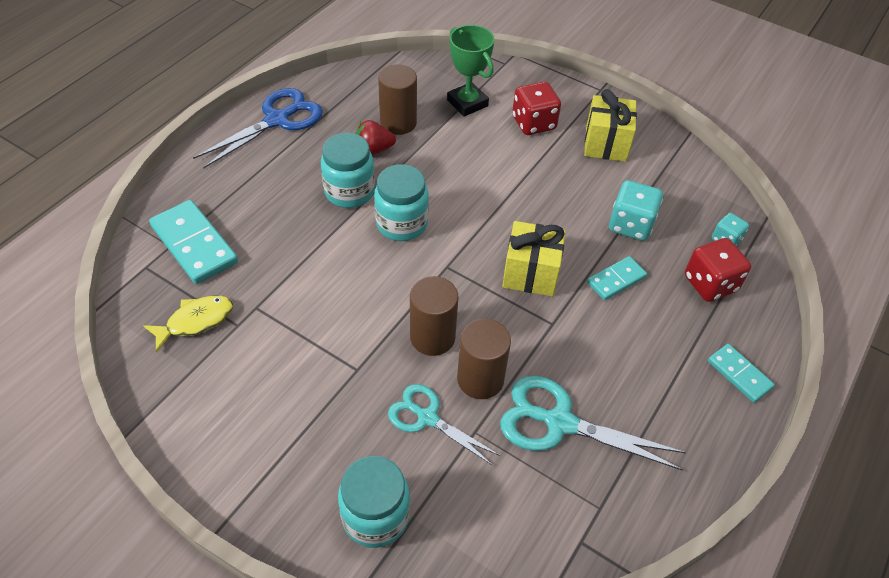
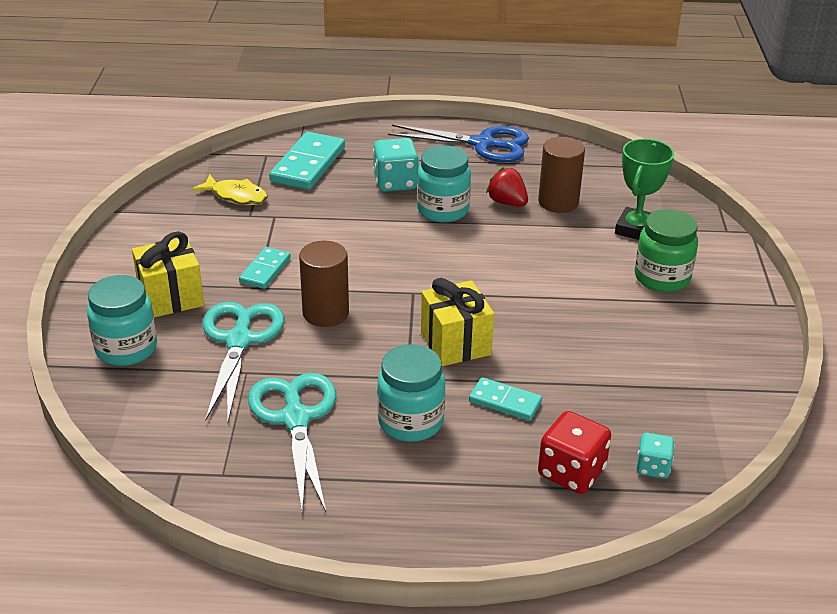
camera: 60 degrees right, 15 degrees down
turquoise jar [374,164,429,241] -> turquoise jar moved to [377,344,446,442]
turquoise scissors [388,384,500,466] -> turquoise scissors [203,302,284,421], size x1.53
brown cylinder [457,319,511,399] -> none
red dice [512,82,561,135] -> green jar [635,209,698,292]
yellow gift [584,89,637,162] -> yellow gift moved to [132,231,204,318]
turquoise dice [609,180,663,241] -> turquoise dice moved to [373,138,419,192]
turquoise domino [708,344,775,403] -> turquoise domino moved to [239,247,291,289]

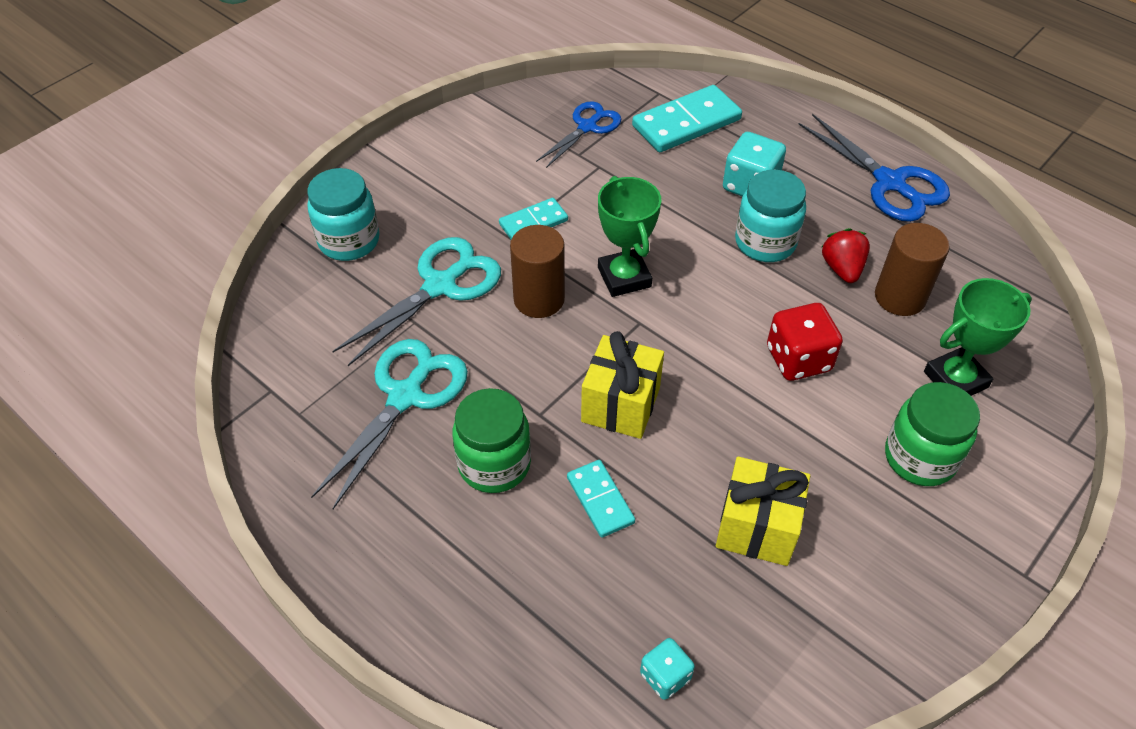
camera: 40 degrees right, 15 degrees up
yellow gift [132,231,204,318] -> yellow gift moved to [716,457,810,566]
yellow fish [192,174,268,205] -> blue scissors [536,101,621,168]
turquoise jar [377,344,446,442] -> green jar [452,388,531,493]
red dice [538,411,611,494] -> red dice moved to [767,303,843,381]
none -> green trophy [598,176,661,297]

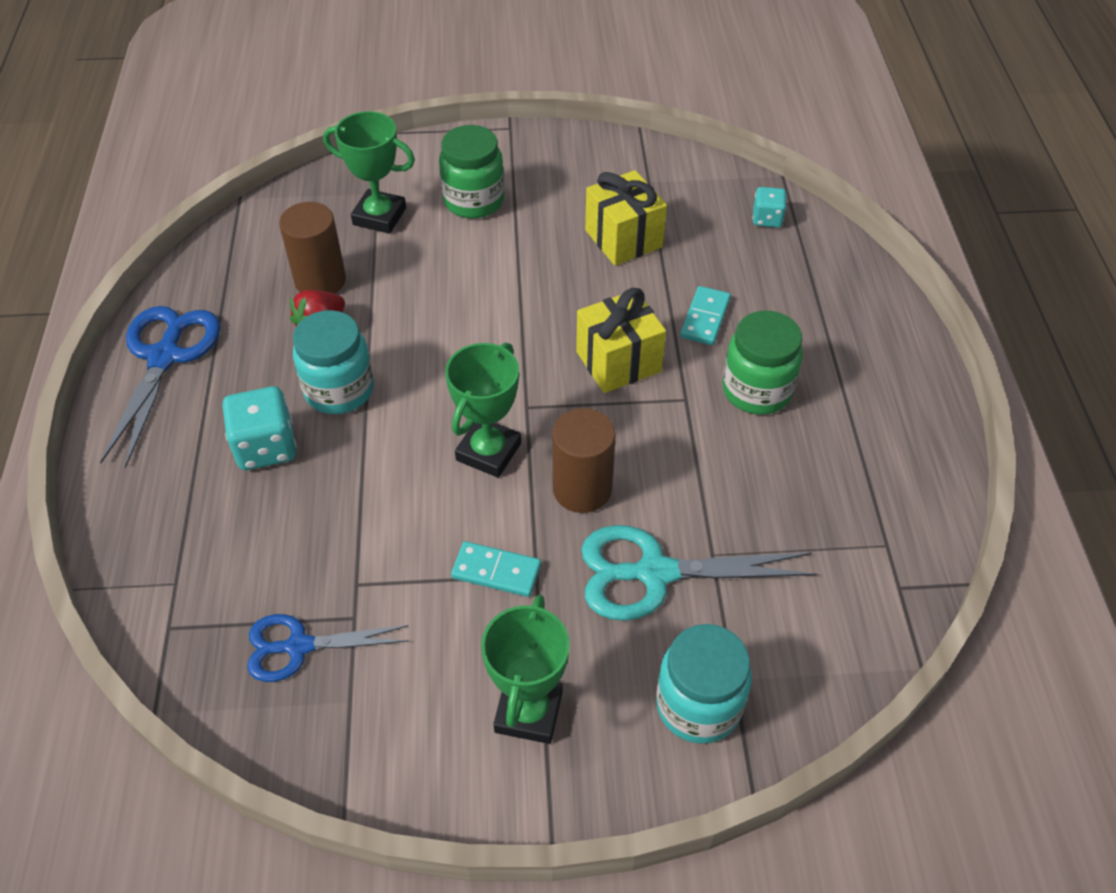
camera: 135 degrees left, 0 degrees up
turquoise scissors [311,339,468,509] -> none
turquoise domino [632,85,742,152] -> none
red dice [767,303,843,381] -> none
none -> green trophy [481,595,570,744]

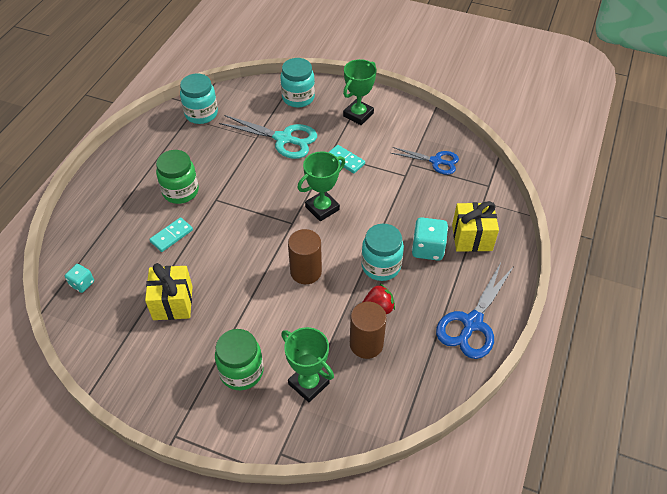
camera: 155 degrees left, 0 degrees up
brown cylinder [552,408,616,513] -> brown cylinder moved to [288,229,322,284]
yellow gift [576,288,666,393] -> yellow gift moved to [452,201,499,252]
none -> turquoise jar [180,73,218,124]

